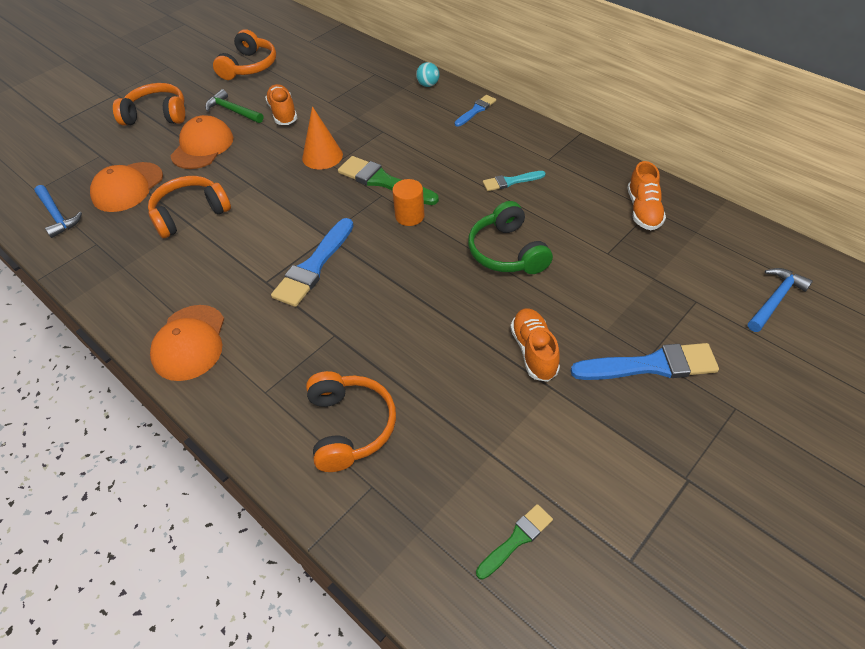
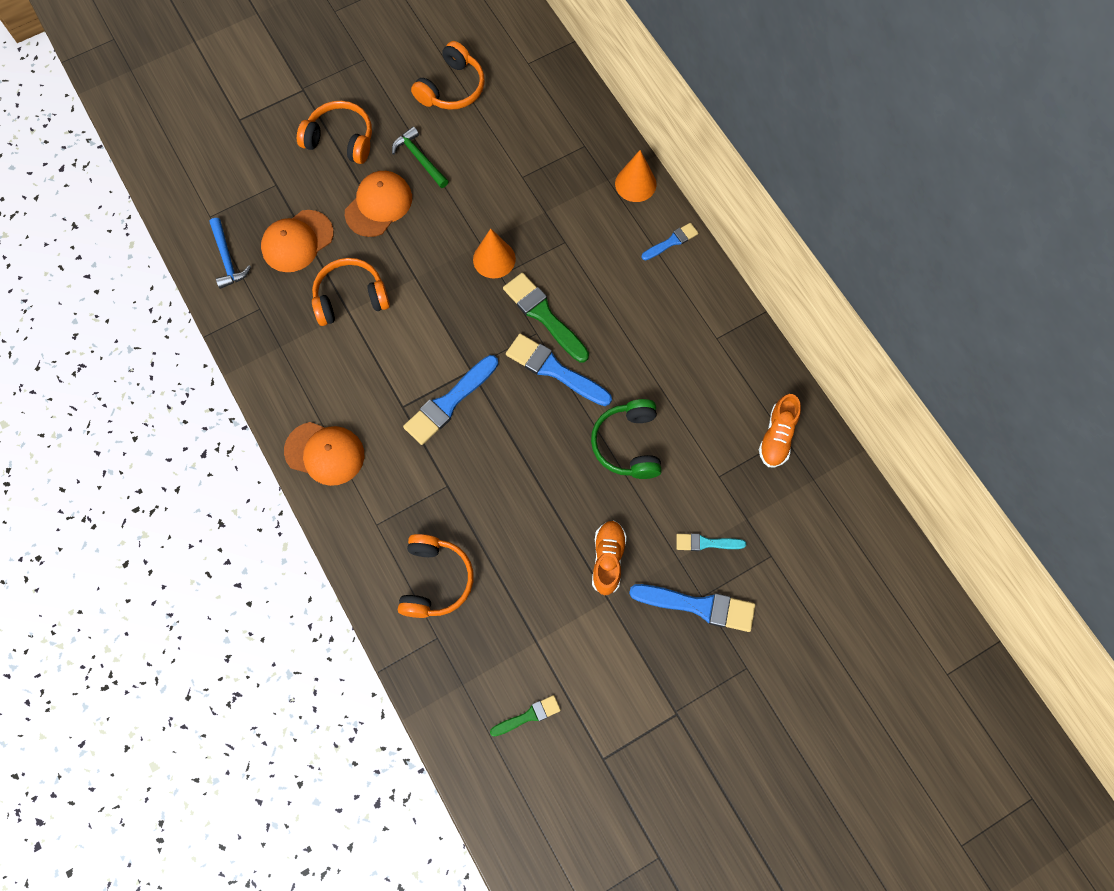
camera: 15 degrees right, 20 degrees up
orange cap [150,305,224,381] -> orange cap turned 90 degrees counterclockwise [284,422,364,486]
orange shoe [265,84,297,125] -> none
orange cylinder [392,179,425,226] -> blue brush [506,333,612,406]
turquoise ball [416,62,439,87] -> orange cone [615,150,656,202]
turquoise brush [483,171,546,191] -> turquoise brush moved to [677,533,746,551]
blue hammer [748,268,813,332] -> none

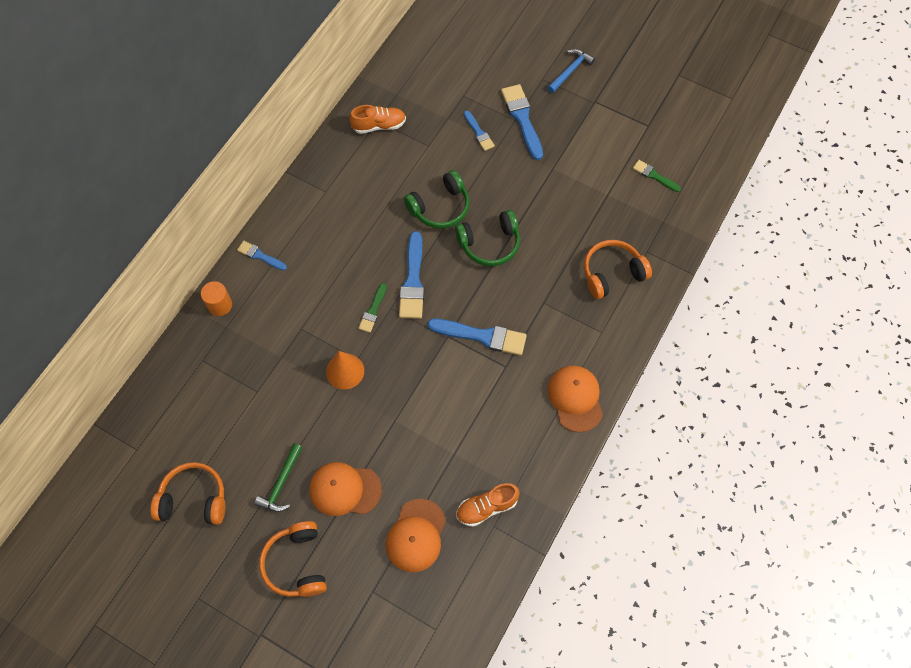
camera: 120 degrees left, 5 degrees down
blue hammer [210,218,251,289] -> blue hammer moved to [547,49,595,93]
orange cap [261,210,334,272] -> orange cap turned 90 degrees clockwise [386,499,446,572]
orange headphones [312,258,390,326] -> none
green brush [503,273,589,362] -> green brush [358,283,387,333], size x0.57
orange shoe [592,521,627,596] -> orange shoe moved to [456,483,520,527]
orange cone [615,150,656,202] -> orange cylinder [201,281,232,316]
turquoise brush [677,533,746,551] -> blue brush [464,110,495,151]
none -> green headphones [455,210,520,266]

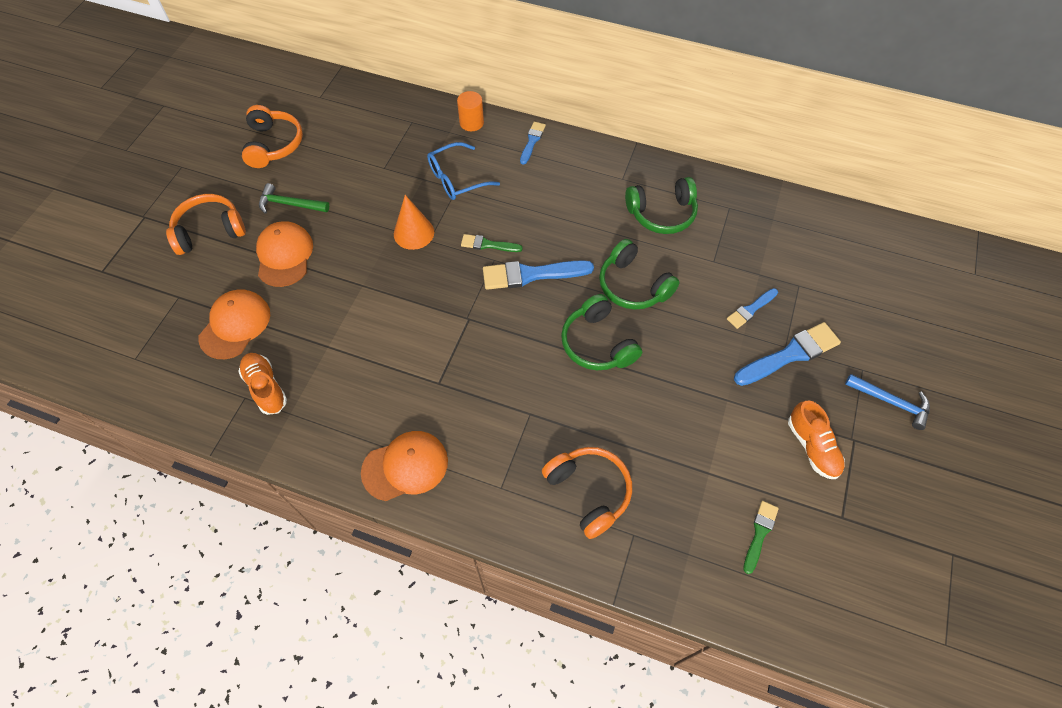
camera: 80 degrees right, 5 degrees down
orange shoe [350,105,406,134] -> orange shoe moved to [788,400,845,479]
orange cap [386,499,446,572] -> orange cap turned 105 degrees clockwise [199,289,270,359]
blue brush [427,319,527,356] -> none
none -> blue glasses [427,142,500,200]
none -> green headphones [625,177,698,234]

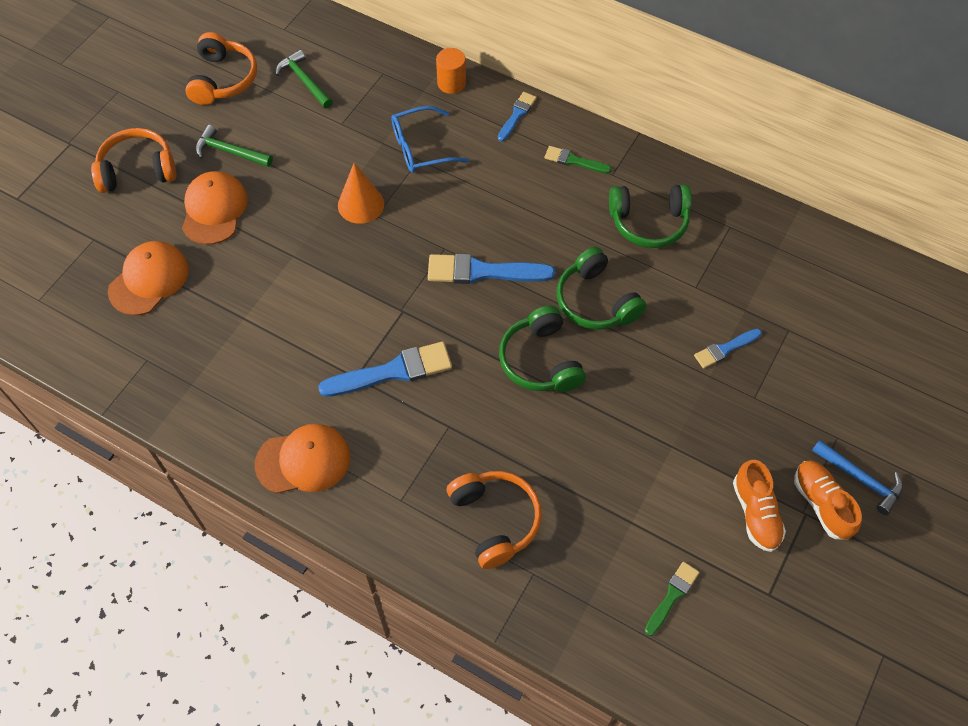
camera: 10 degrees right, 0 degrees up
orange shoe [238,353,287,415] -> orange shoe moved to [794,460,862,540]
green brush [461,234,523,252] -> green brush moved to [544,146,612,173]
blue brush [734,322,841,386] -> blue brush moved to [318,342,452,397]
none -> green hammer [275,49,333,109]

